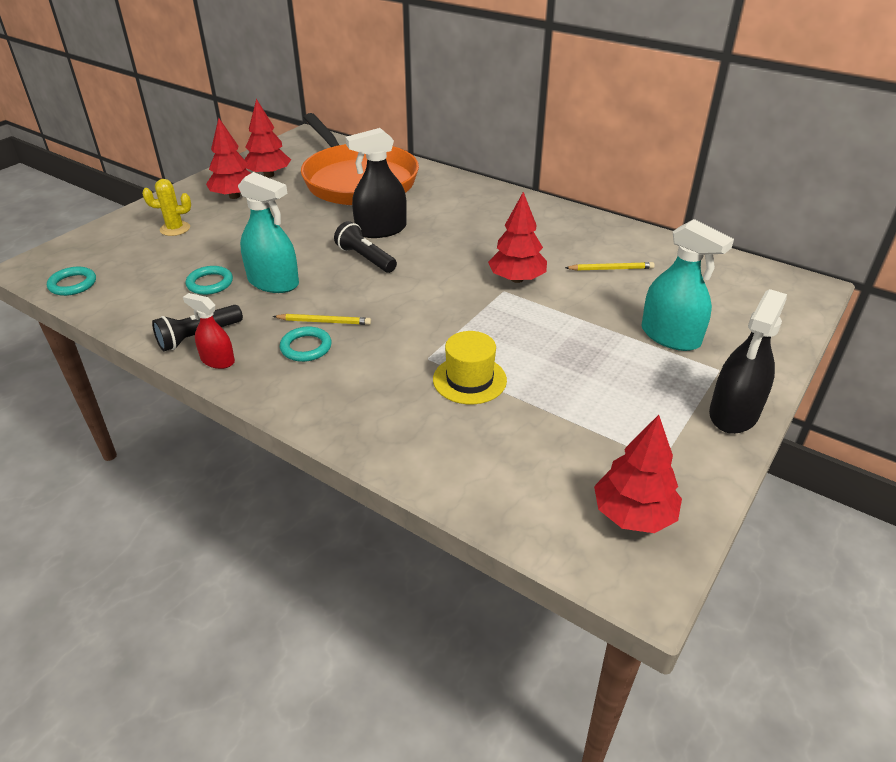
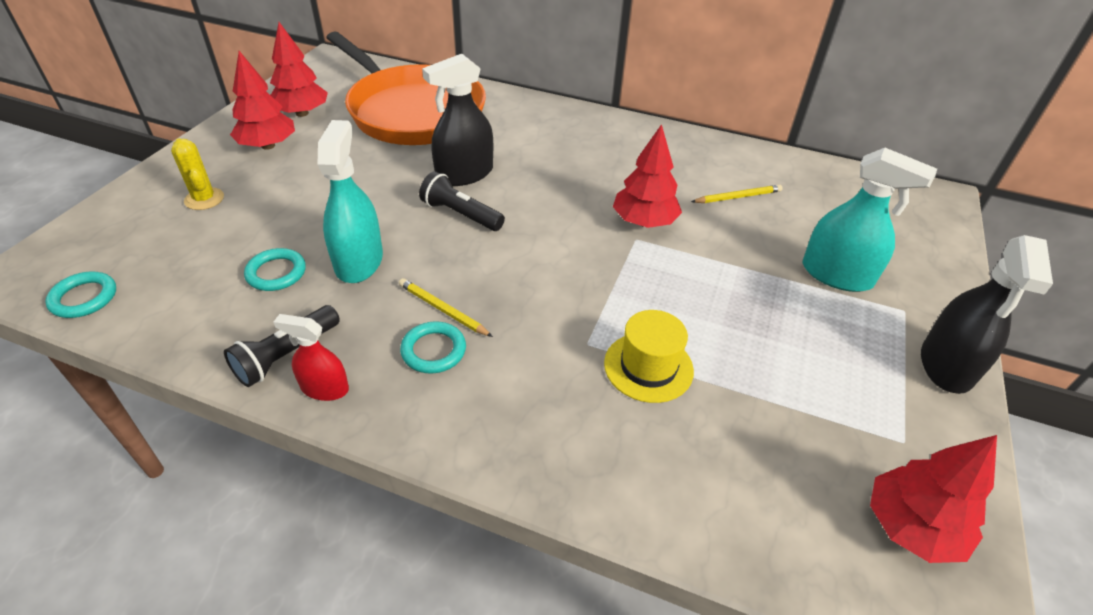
camera: 15 degrees left, 5 degrees up
yellow cactus [142,179,191,236] -> yellow cactus turned 75 degrees clockwise [171,138,224,210]
turquoise spray bottle [238,172,299,293] -> turquoise spray bottle turned 105 degrees counterclockwise [318,120,383,283]
yellow pencil [273,314,371,325] -> yellow pencil turned 135 degrees counterclockwise [399,278,493,337]

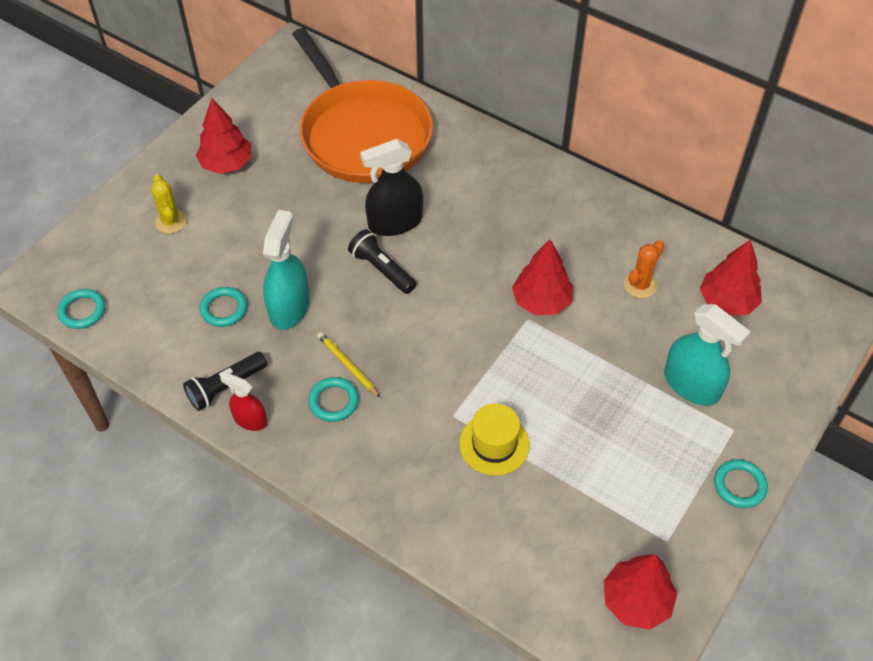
camera: 15 degrees right, 10 degrees up
red tree [270,22,328,117] -> red tree moved to [700,239,762,316]
yellow pencil [691,184,782,203] -> orange cactus [624,240,664,298]
black spray bottle [921,235,1053,394] -> turquoise ring [714,459,768,508]

